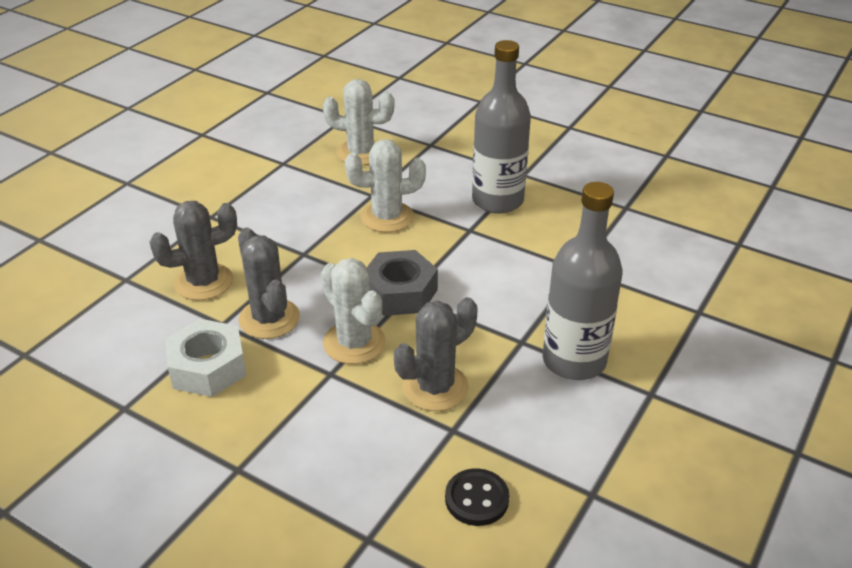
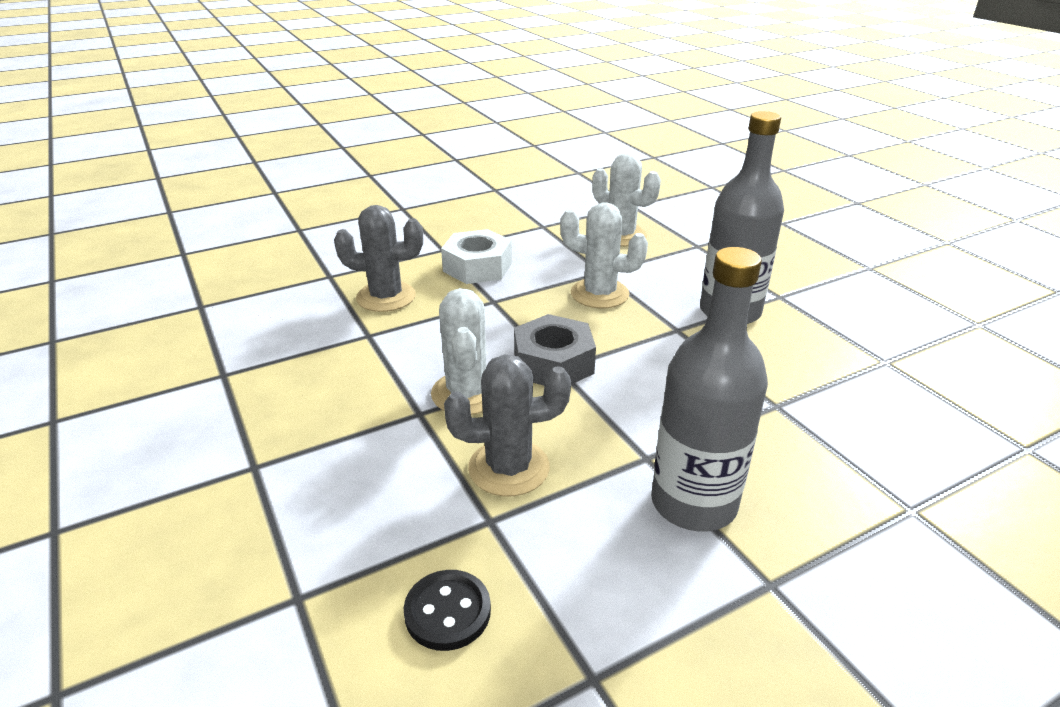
camera: 30 degrees right, 5 degrees down
white nut [165,319,246,397] -> white nut moved to [441,229,512,284]
grey cactus [238,228,300,339] -> none

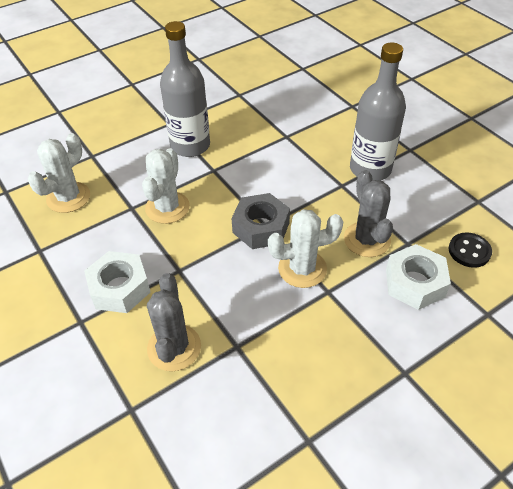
camera: 95 degrees left, 15 degrees up
none -> white nut [386,244,451,310]

